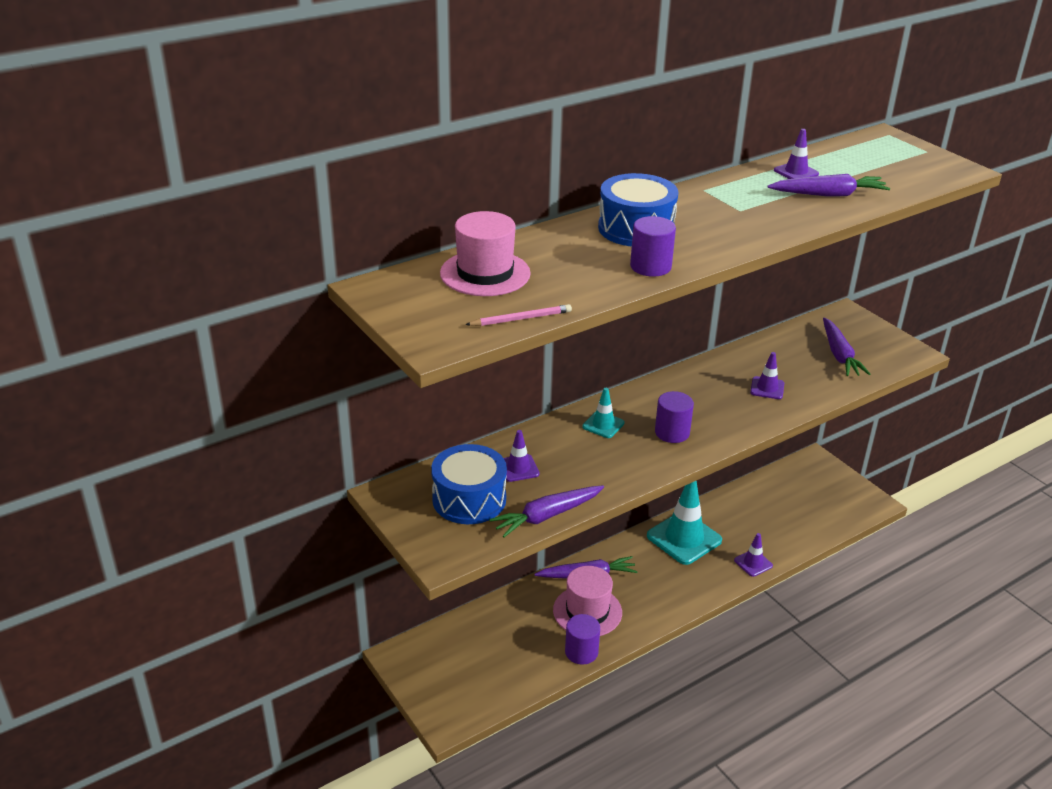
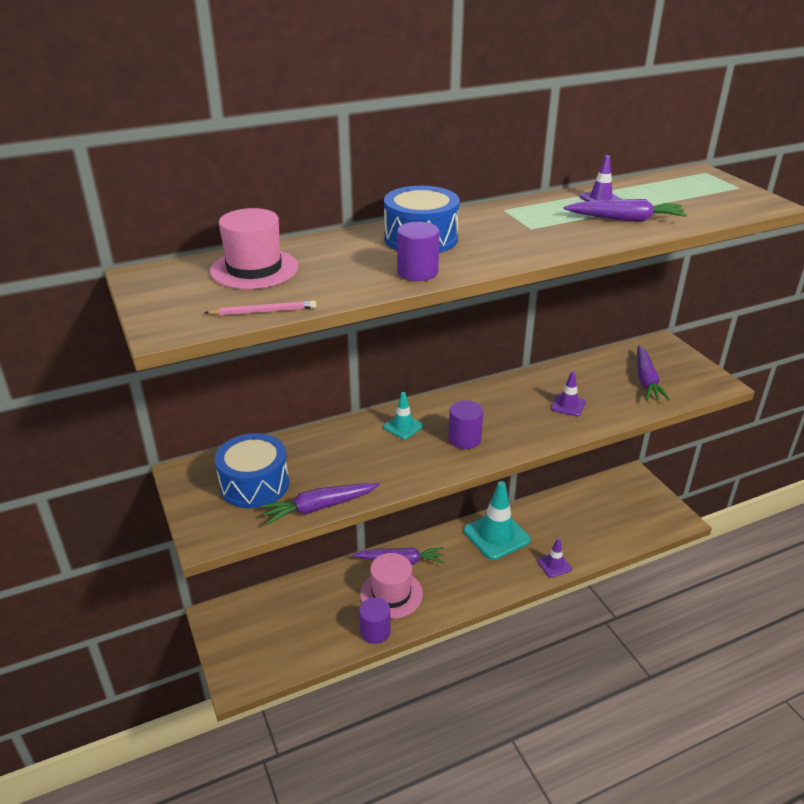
camera: 10 degrees right, 0 degrees up
purple traffic cone [504,430,540,482] -> none

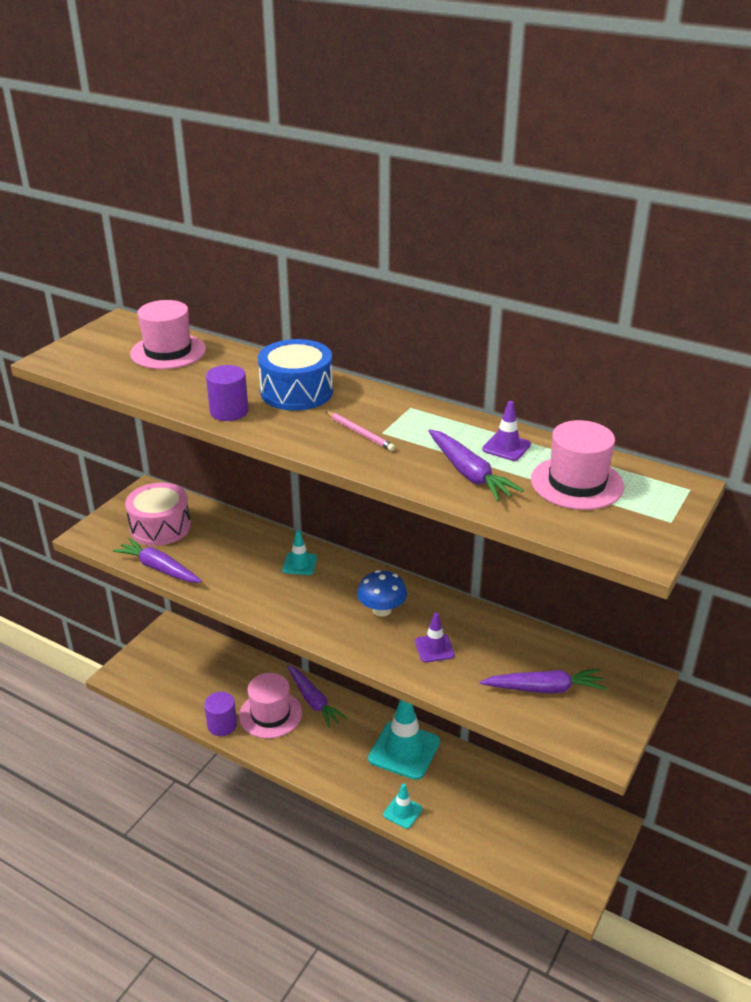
camera: 55 degrees right, 0 degrees up
pink pencil [204,301,316,316] -> pink pencil moved to [325,411,395,451]
blue drum [215,433,289,508] -> pink drum [125,482,191,546]
purple cylinder [448,400,483,449] -> none
purple traffic cone [537,538,572,578] -> turquoise traffic cone [383,783,423,829]
purple carrot [637,345,670,401] -> purple carrot turned 150 degrees counterclockwise [480,669,606,693]
none -> blue mushroom [357,570,407,617]
none -> pink hat [531,420,624,510]

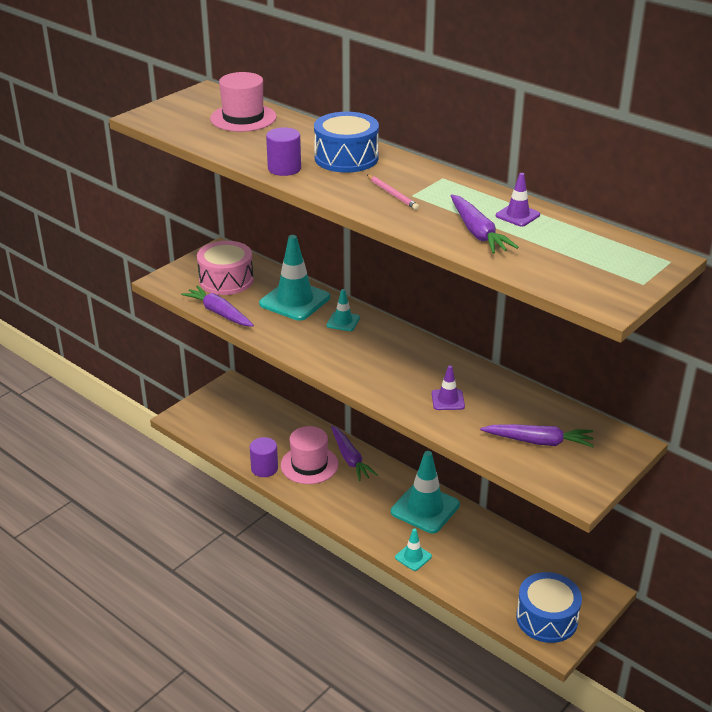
camera: 10 degrees right, 0 degrees up
blue mushroom [357,570,407,617] -> none
pink hat [531,420,624,510] -> none
none -> turquoise traffic cone [259,235,330,321]
none -> blue drum [516,572,582,643]

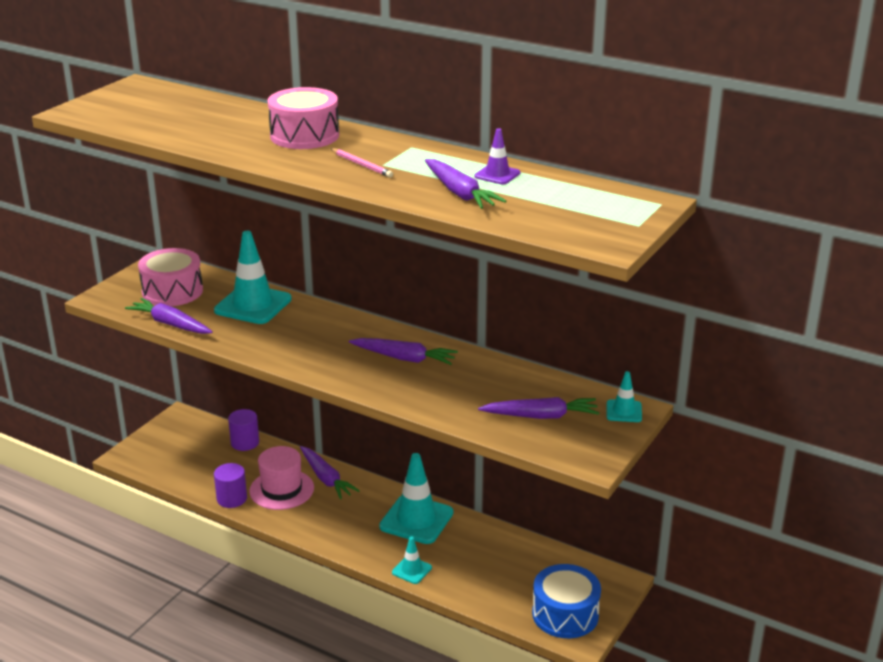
camera: 10 degrees left, 5 degrees down
pink hat [210,72,277,132] -> none
purple cylinder [266,127,301,176] -> purple cylinder moved to [228,409,259,451]
blue drum [314,112,379,173] -> pink drum [268,87,339,149]
turquoise traffic cone [327,289,360,331] -> turquoise traffic cone moved to [607,371,642,422]
purple traffic cone [432,366,465,410] -> none
none -> purple carrot [349,338,458,365]

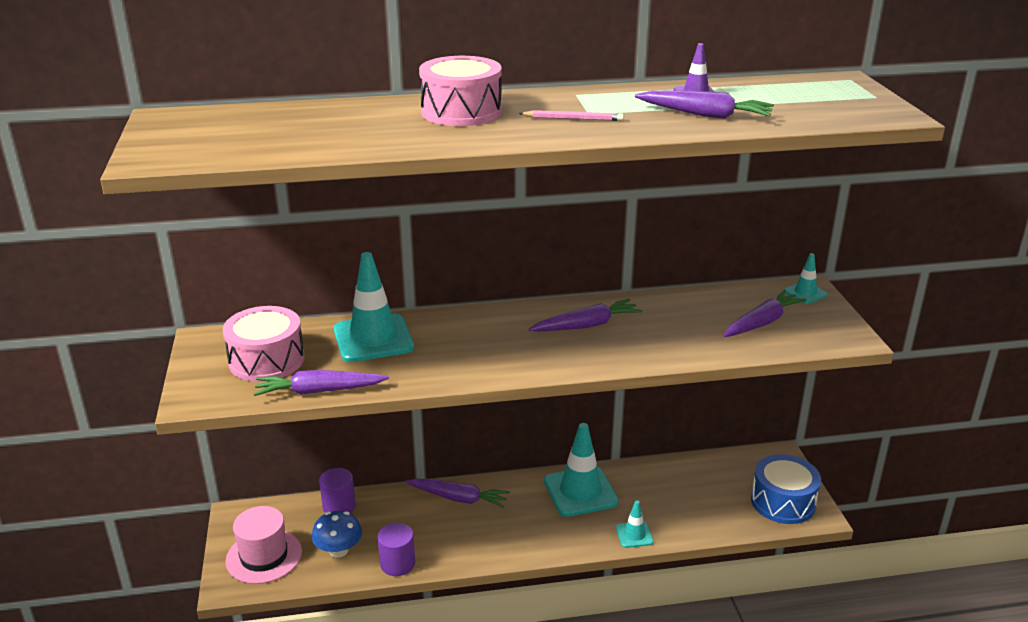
camera: 40 degrees left, 0 degrees up
pink hat [249,446,314,510] -> pink hat moved to [225,506,302,584]
none -> blue mushroom [312,511,362,558]

